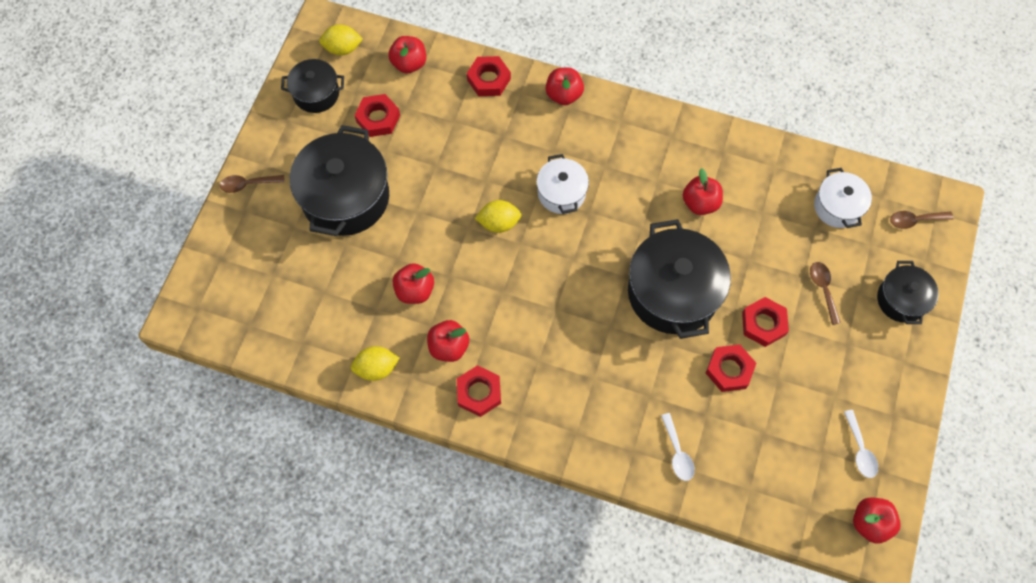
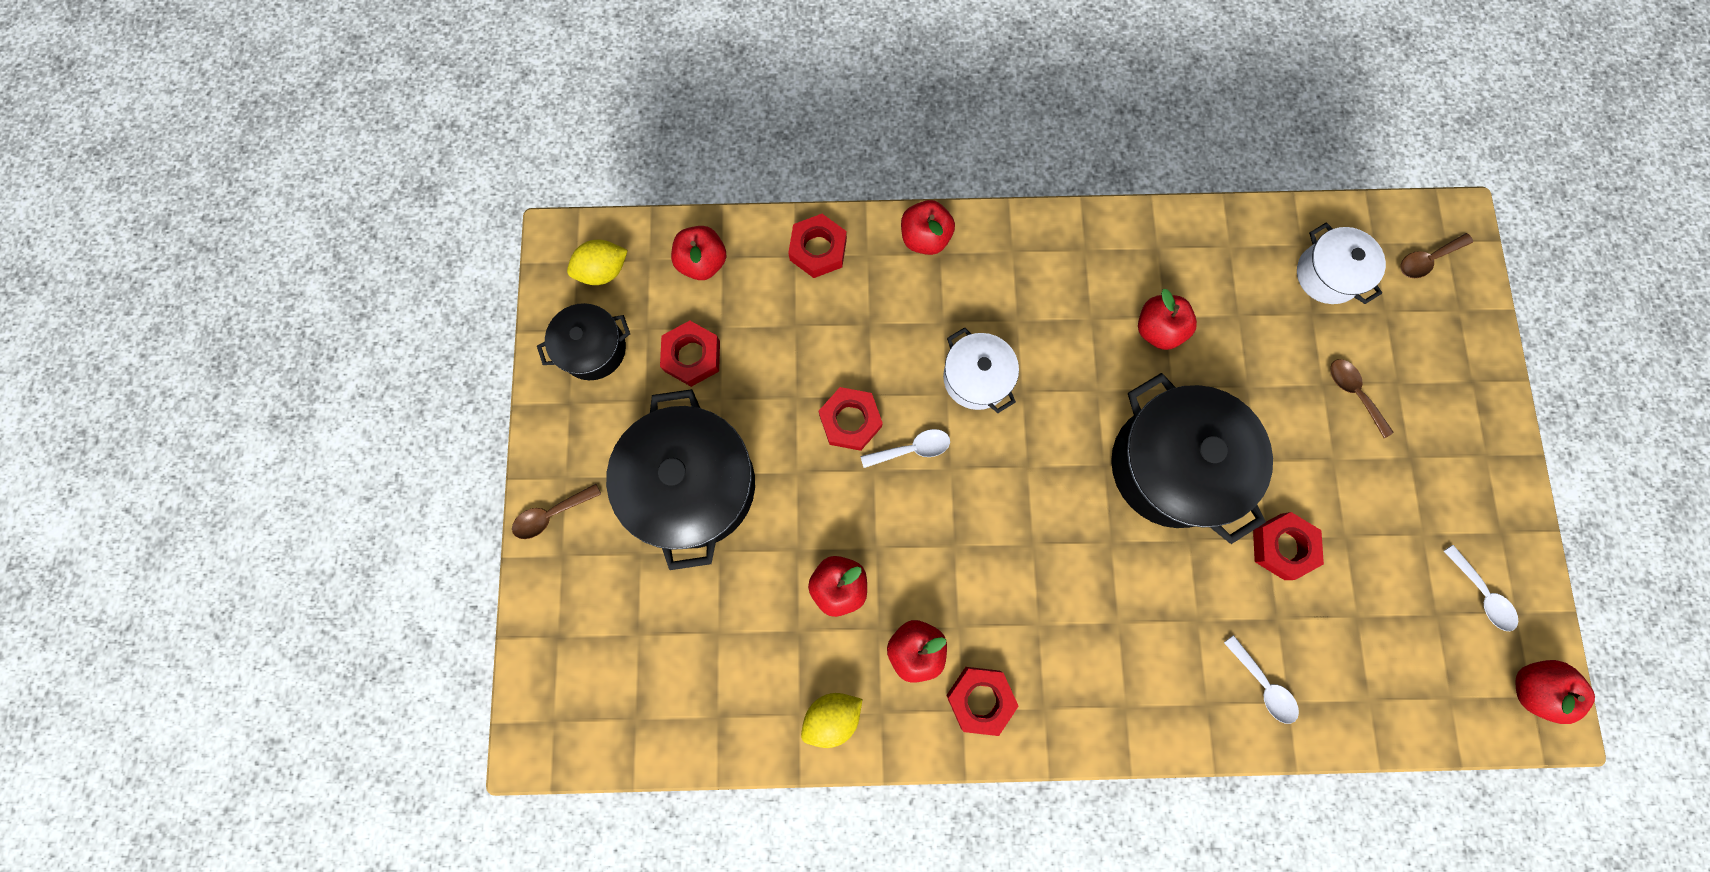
camera: 20 degrees left, 10 degrees up
yellow lemon [475,200,522,233] -> white spoon [861,429,950,468]
red nut [742,297,789,347] -> red nut moved to [819,387,883,451]
black pot [877,261,939,324] -> none

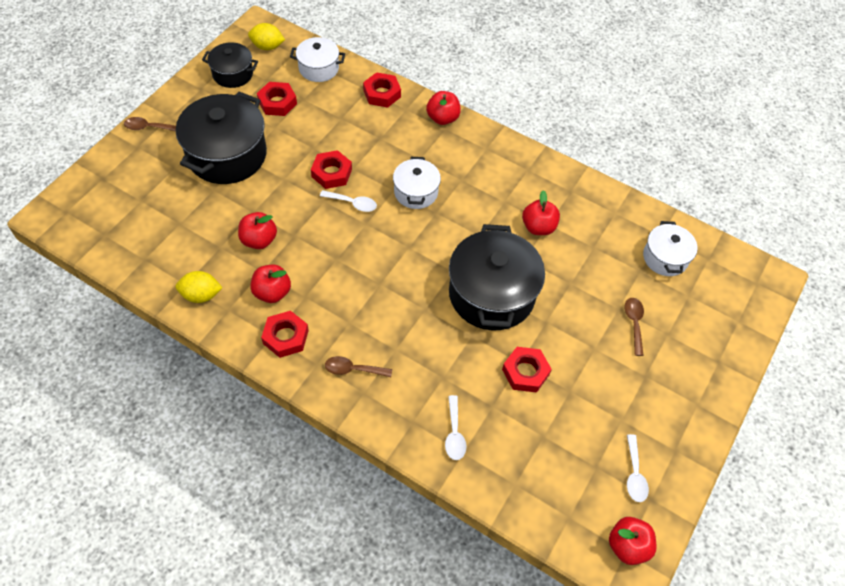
camera: 30 degrees right, 20 degrees down
red apple [671,226,727,280] -> white pot [290,37,345,82]
brown spoon [1401,233,1473,278] -> brown spoon moved to [325,356,392,377]

